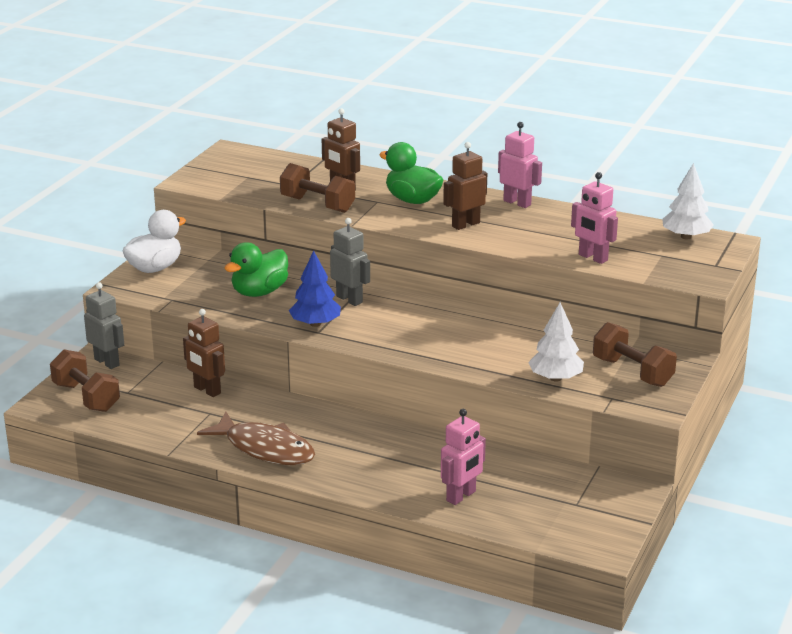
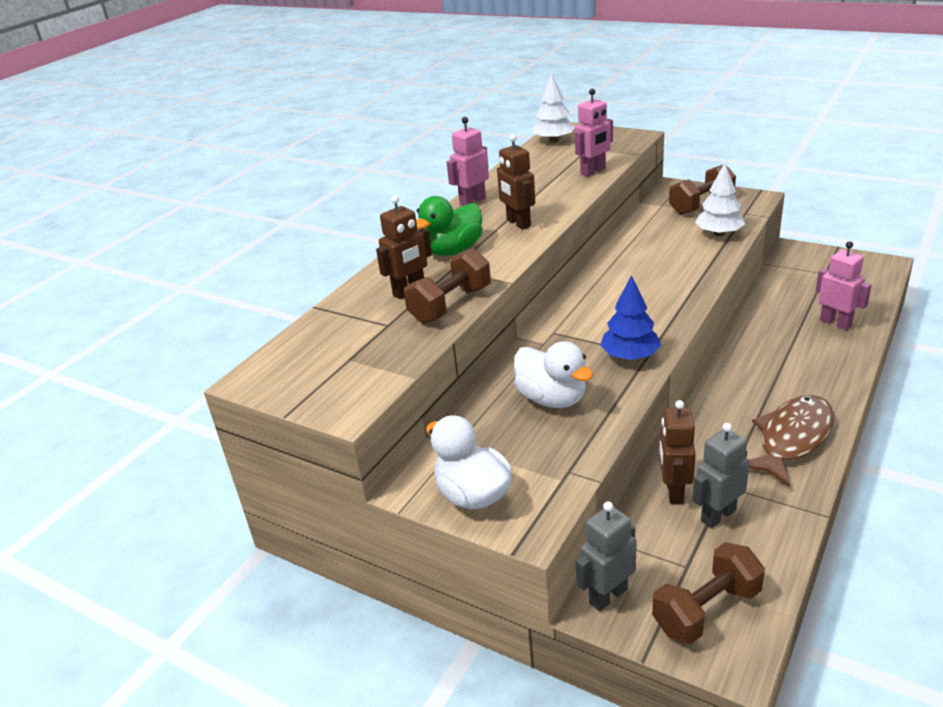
camera: 80 degrees left, 5 degrees up
brown robot [183,309,225,397] -> brown robot turned 135 degrees clockwise [659,400,696,504]
green duck [224,242,288,297] -> white duck [514,341,593,408]
grey robot [330,218,370,306] -> grey robot moved to [693,423,750,528]

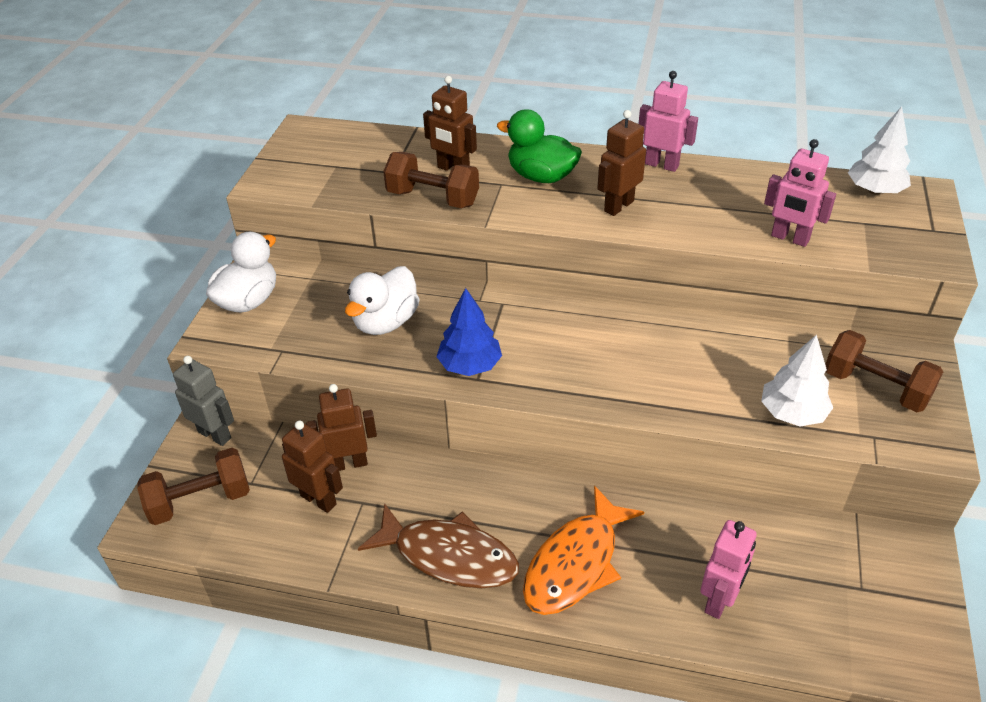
camera: 70 degrees right, 10 degrees up
brown dumbbell [652,542,765,644] -> brown dumbbell turned 60 degrees counterclockwise [137,448,250,525]
grey robot [693,423,750,528] -> brown robot [282,420,343,513]
none -> orange fish [523,486,644,615]

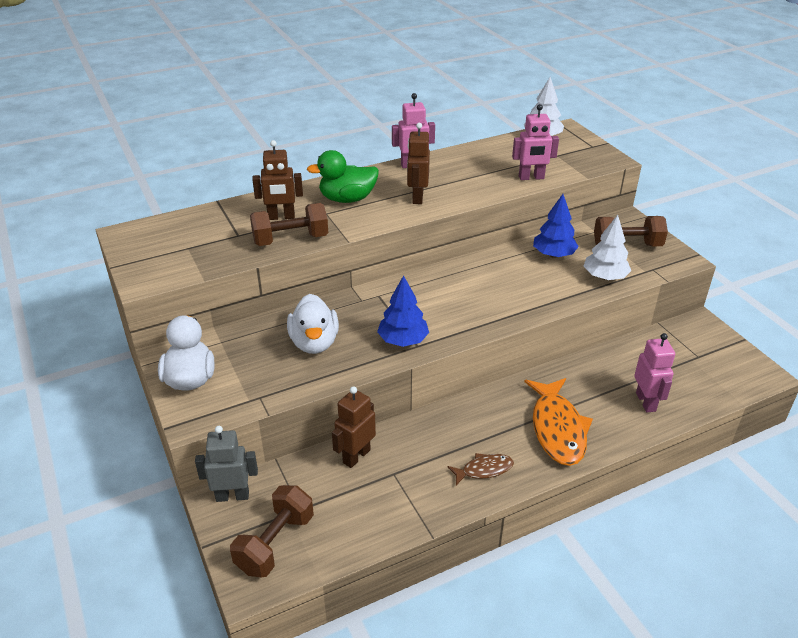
camera: 40 degrees left, 5 degrees down
brown robot [282,420,343,513] -> none
brown fish [358,503,519,588] -> brown fish [447,453,514,485], size x0.53
none -> blue tree [533,194,579,258]

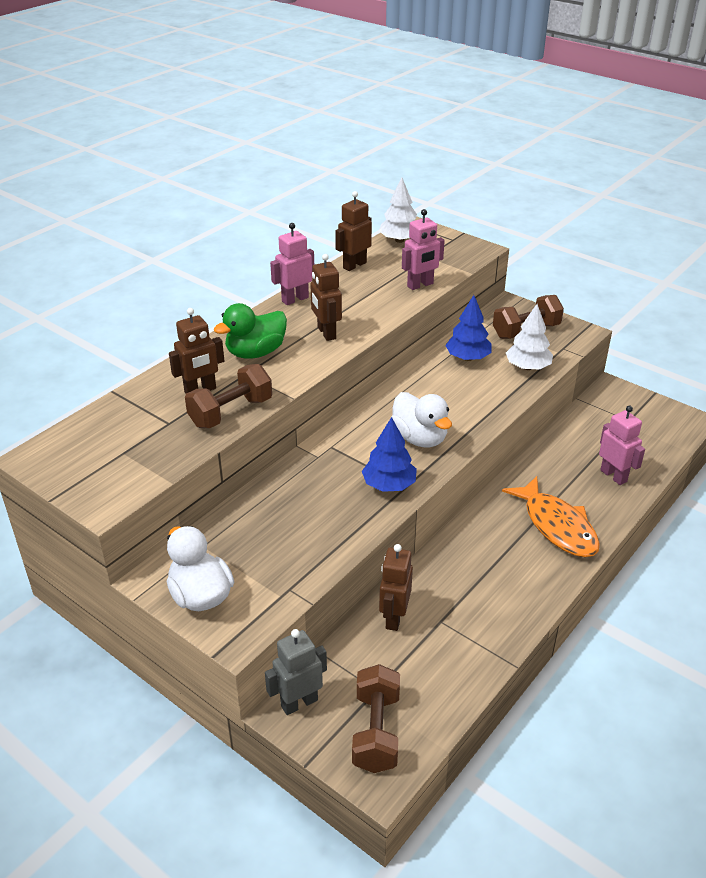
camera: 25 degrees left, 0 degrees up
white duck [287,294,339,354] -> white duck moved to [392,392,452,447]
brown fish [447,453,514,485] -> none
none -> brown robot [335,191,372,271]

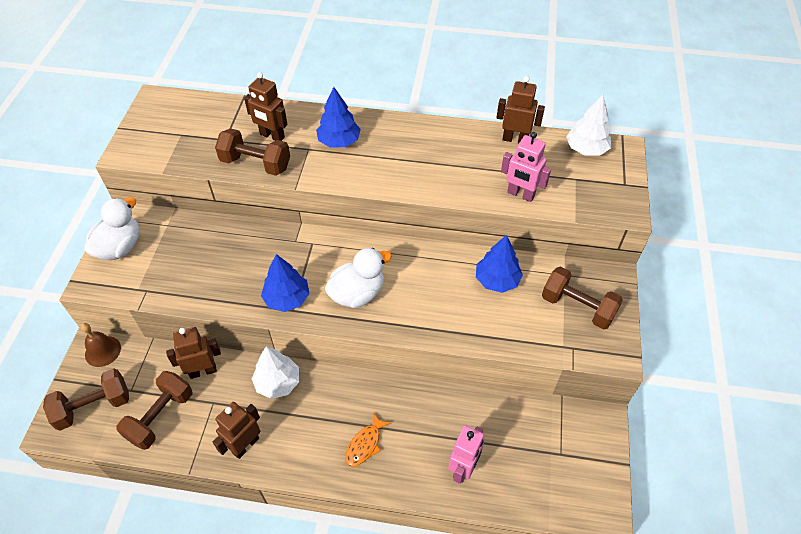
camera: 60 degrees right, 15 degrees up
green duck [214,303,287,358] -> blue tree [316,87,361,148]
grey robot [265,629,327,715] -> brown bell [81,323,121,367]
pink robot [270,223,314,305] -> none
brown robot [310,254,342,341] -> brown robot moved to [213,402,260,459]
white duck [392,392,452,447] -> white duck turned 150 degrees counterclockwise [325,248,392,308]
orange fish [502,476,600,557] -> orange fish [345,413,391,467], size x0.53
white tree [506,304,553,370] -> white tree moved to [252,346,299,399]
none -> brown dumbbell [116,371,192,450]

